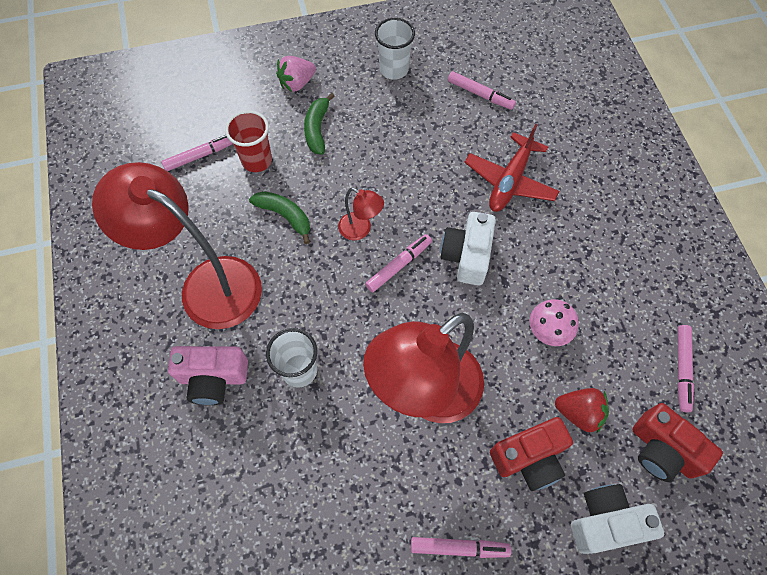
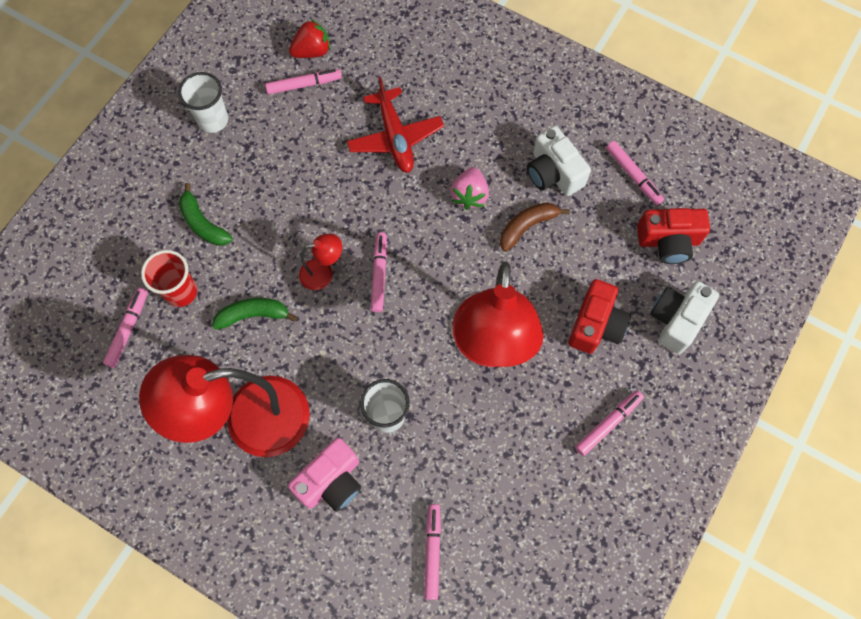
camera: 45 degrees left, 5 degrees up
pink strawberry [276,56,316,92] -> pink strawberry moved to [451,167,489,210]
white camera [440,212,496,286] -> white camera moved to [527,126,591,196]
pink mushroom [529,299,579,346] -> brown banana [500,202,570,252]
red strawberry [555,388,609,433] -> red strawberry moved to [289,19,331,58]
none -> pink marker [424,504,441,600]

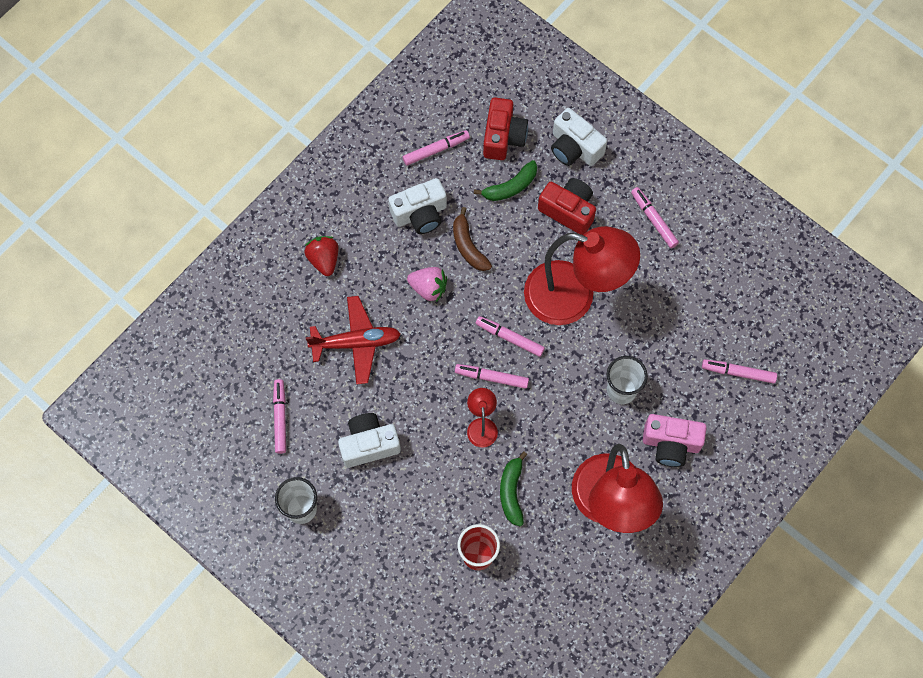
camera: 80 degrees left, 0 degrees up
pink marker [103,288,148,368] -> pink marker moved to [475,316,545,357]
green banana [179,183,233,246] -> green banana moved to [474,160,537,201]
pink camera [288,438,361,512] -> pink camera turned 135 degrees clockwise [643,414,707,467]
red strawberry [289,19,331,58] -> red strawberry moved to [304,236,338,276]
none -> white camera [338,413,401,468]

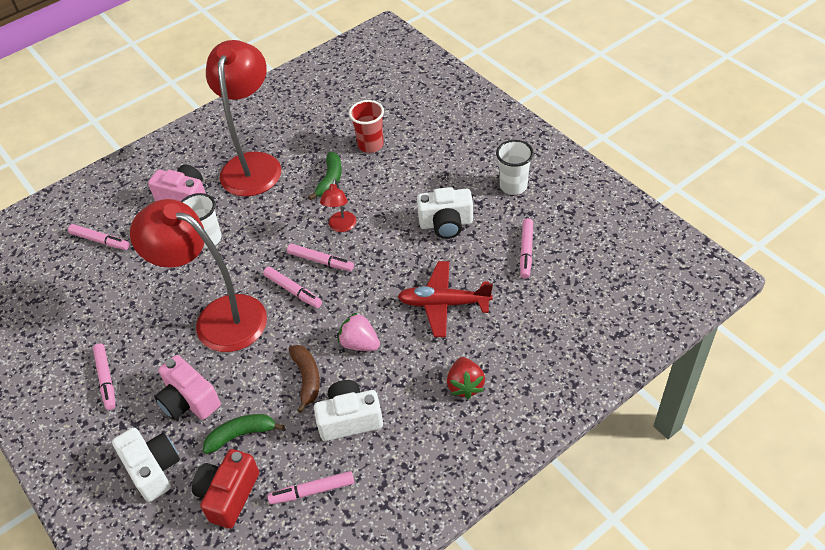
camera: 165 degrees left, 20 degrees down
red camera [538,178,596,235] -> pink camera [155,355,221,420]

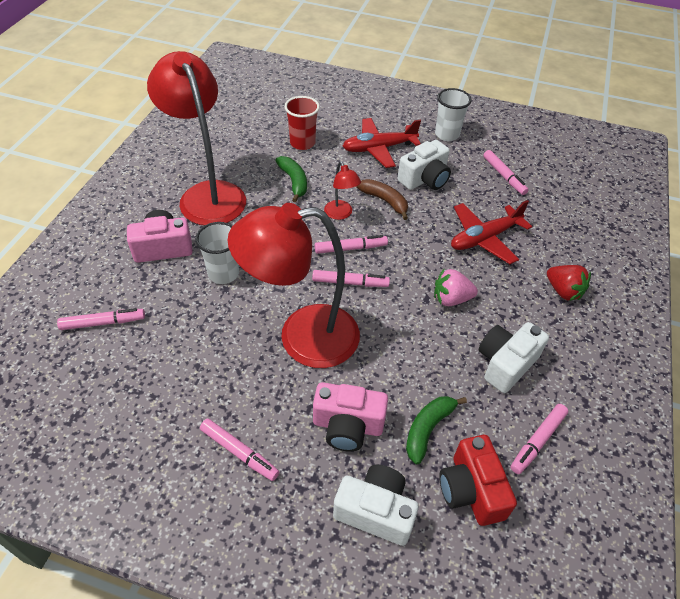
camera: 40 degrees left, 0 degrees up
brown banana [289,345,320,413] -> brown banana moved to [356,179,408,220]
none -> red plane [343,118,421,168]

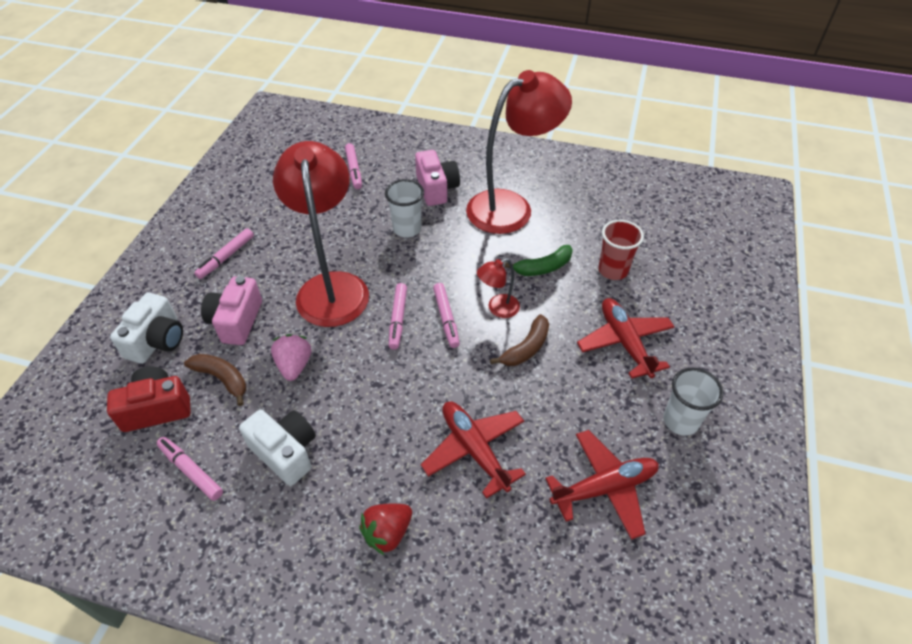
camera: 90 degrees right, 0 degrees up
white camera [397,140,451,190] -> none
green banana [406,396,467,464] -> brown banana [184,354,246,406]
pink strawberry [434,269,478,306] -> pink strawberry moved to [271,334,311,381]
pink marker [483,150,528,195] -> red plane [545,430,659,540]

